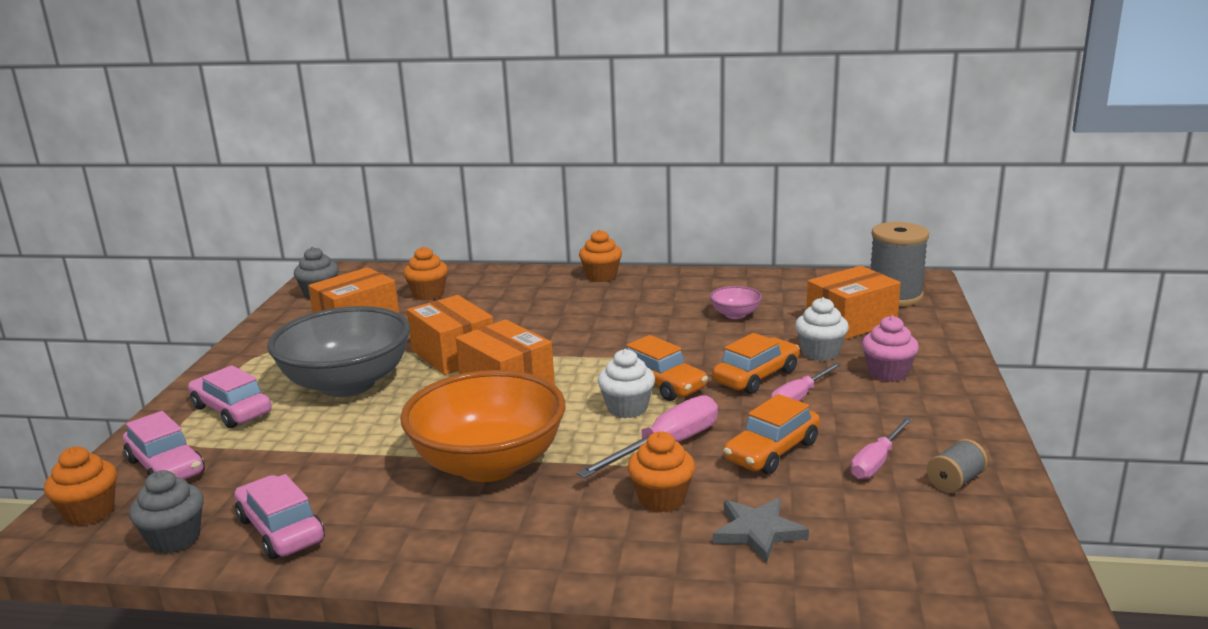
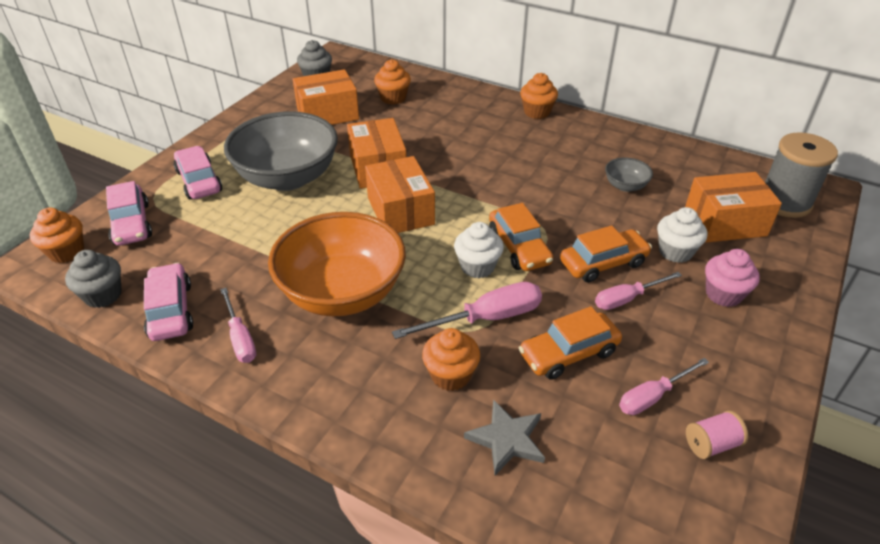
camera: 20 degrees right, 20 degrees up
pink bowl [710,286,762,319] -> grey bowl [605,157,653,192]
grey spool [927,439,988,493] -> pink spool [686,410,748,459]
none -> pink screwdriver [220,288,256,363]

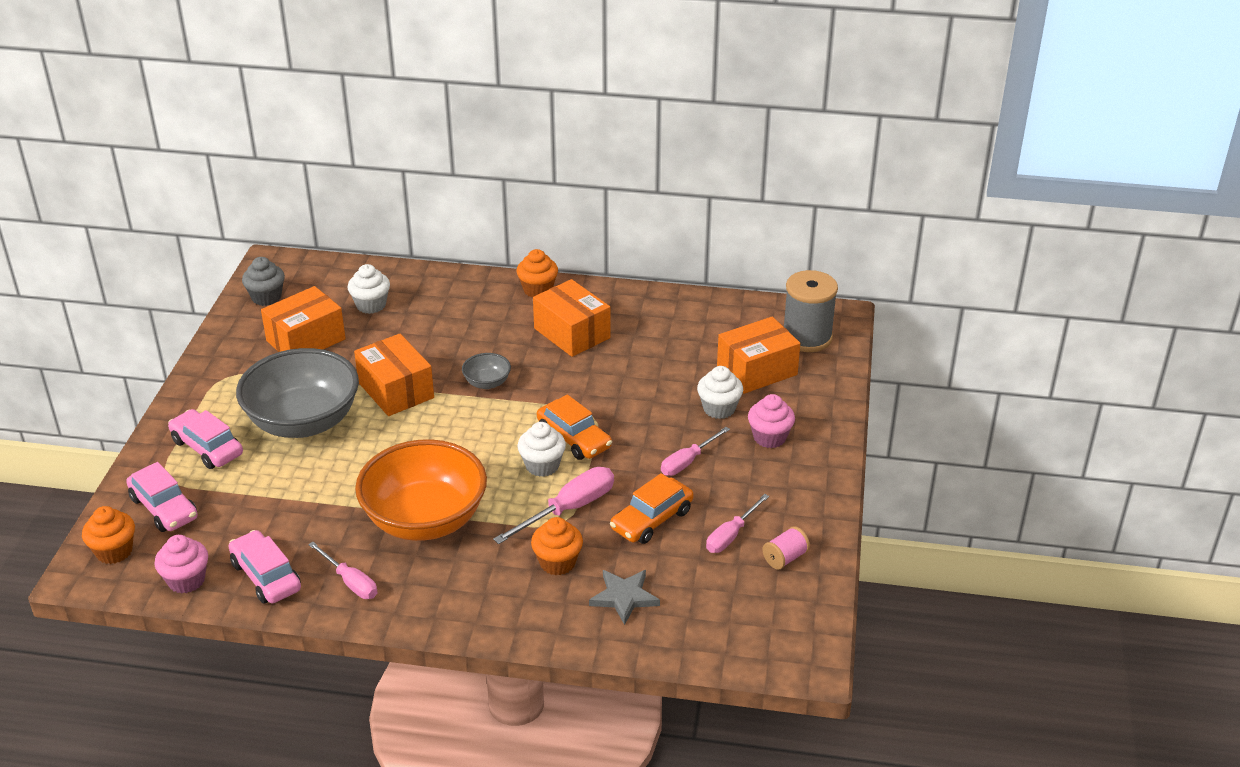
camera: 20 degrees left, 5 degrees down
grey cupcake [65,250,122,308] -> pink cupcake [154,535,208,594]
orange box [365,156,435,233] -> orange box moved to [533,279,611,357]
orange cupcake [374,59,411,105] -> white cupcake [347,264,390,314]
orange car [560,225,652,283] -> none
grey bowl [605,157,653,192] -> grey bowl moved to [462,353,511,389]

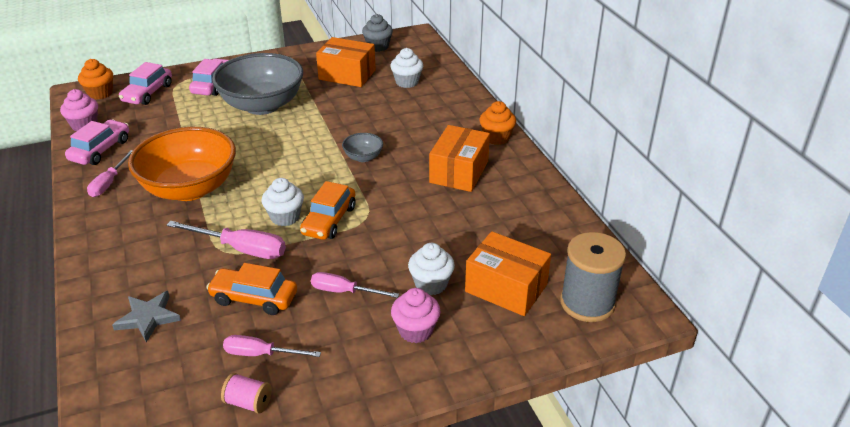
camera: 60 degrees right, 0 degrees up
orange box [354,334,434,416] -> none
orange cupcake [531,517,583,575] -> none

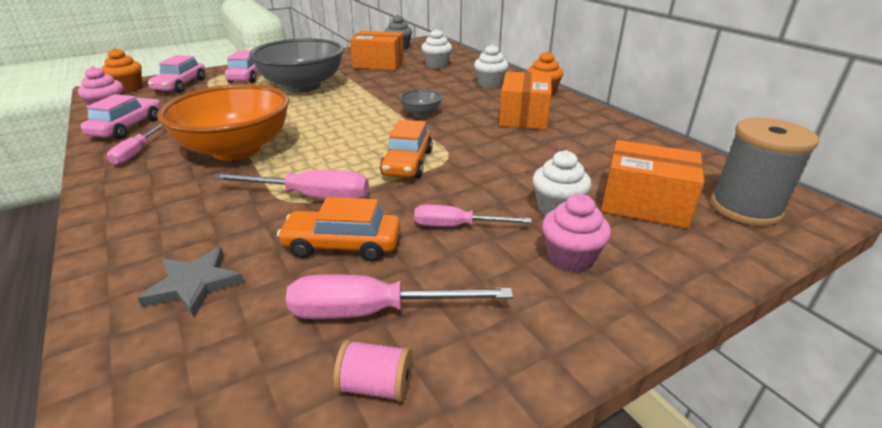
camera: 10 degrees left, 5 degrees down
pink screwdriver [223,335,321,357] -> pink screwdriver [286,274,513,319], size x1.51
white cupcake [262,178,304,226] -> white cupcake moved to [474,44,508,88]

